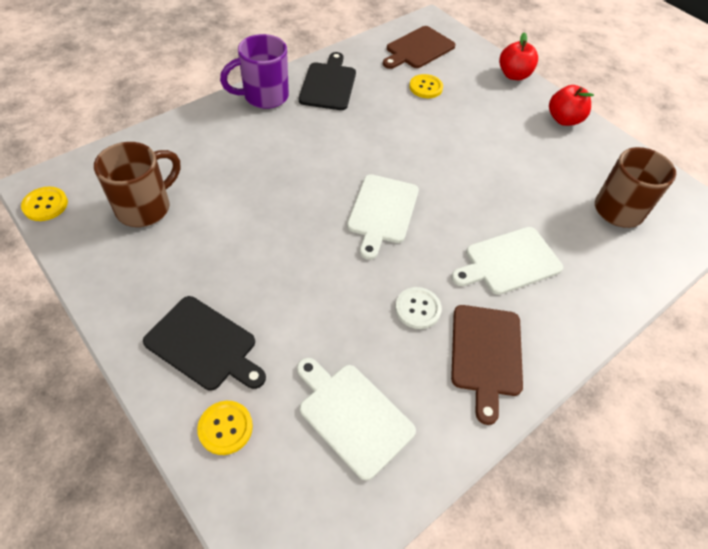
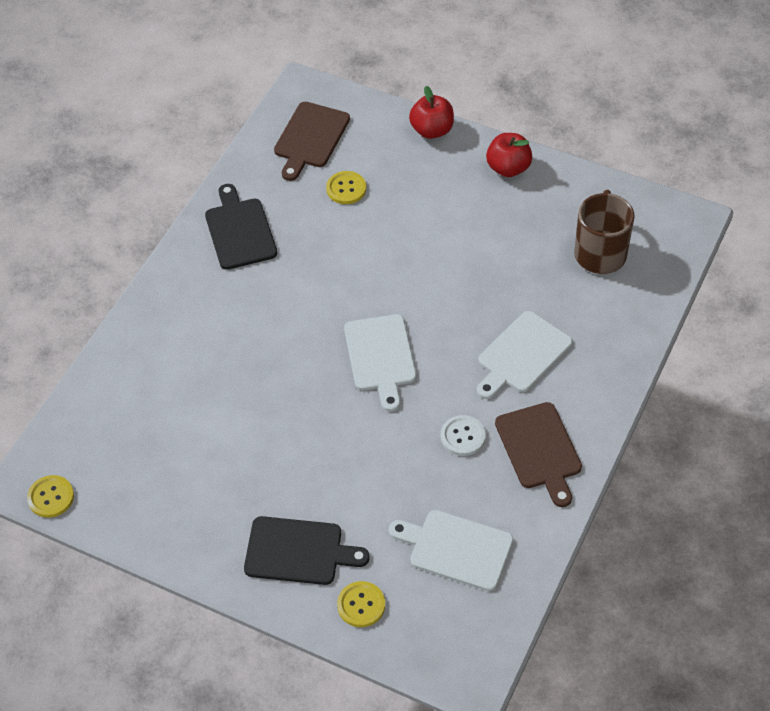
camera: 20 degrees left, 0 degrees up
brown mug [94,142,180,227] -> none
purple mug [220,34,289,109] -> none

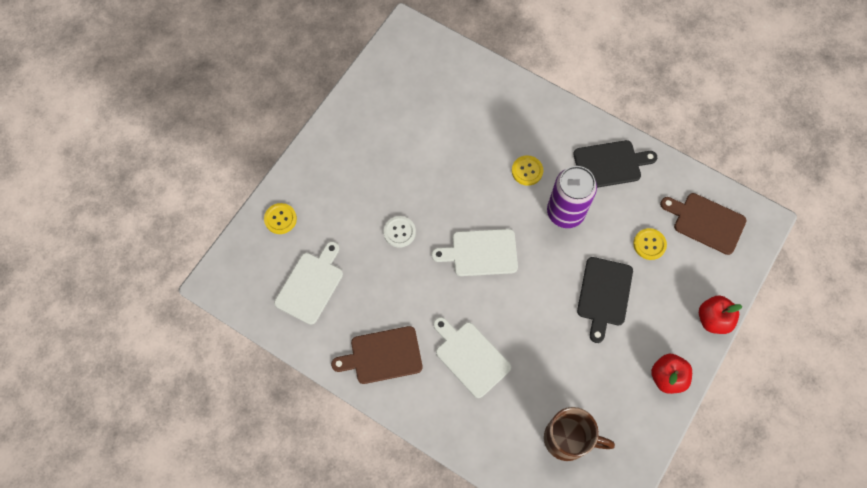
camera: 95 degrees right, 15 degrees up
yellow button [27,475,74,518] -> yellow button moved to [512,155,543,186]
black cutting board [244,516,370,585] -> black cutting board moved to [577,257,633,343]
white button [441,415,486,456] -> white button moved to [383,216,416,248]
none -> purple can [547,166,597,228]

